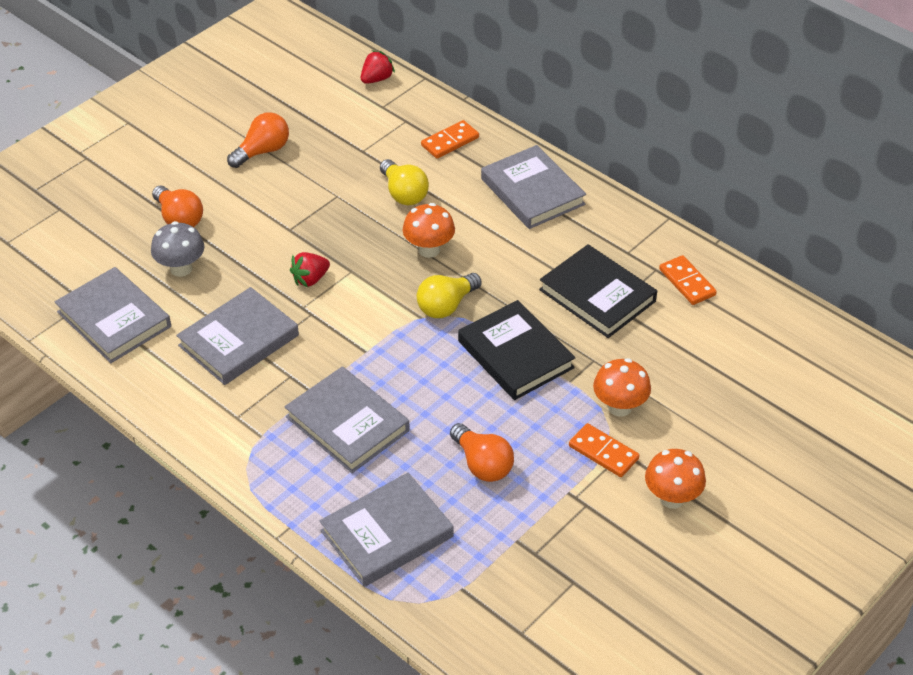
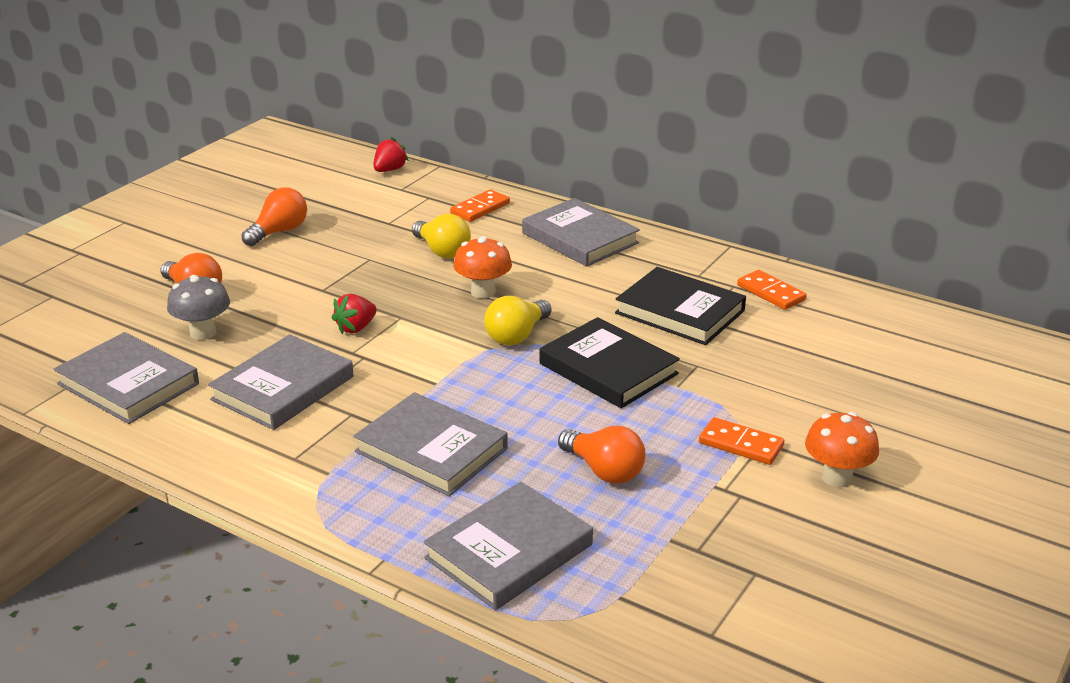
camera: 10 degrees left, 15 degrees down
orange mushroom [593,358,651,417] -> none

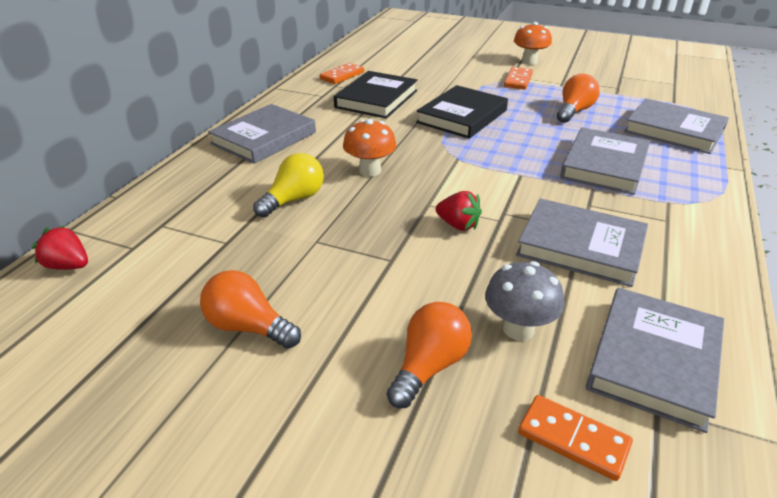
camera: 100 degrees left, 5 degrees up
orange domino [450,189,510,222] -> orange domino moved to [518,395,633,481]
yellow light bulb [484,296,551,345] -> none

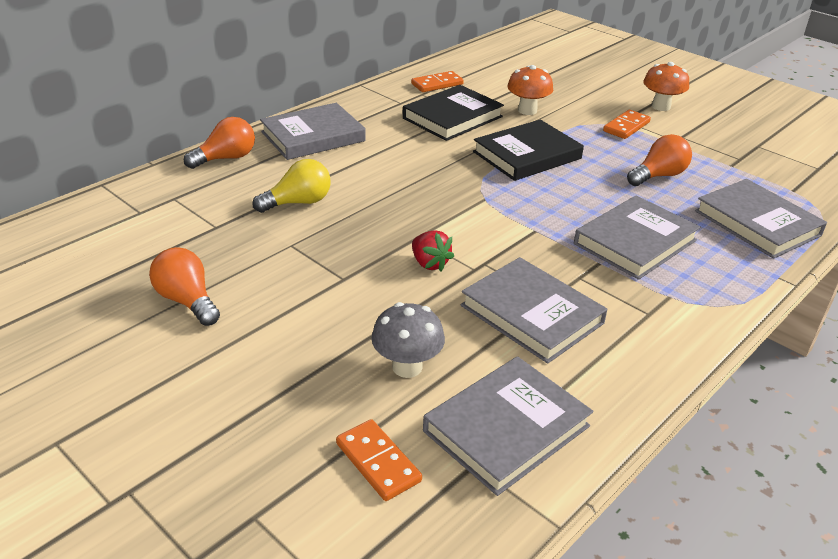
camera: 20 degrees right, 0 degrees up
red strawberry [32,225,88,270] -> none
orange mushroom [343,119,397,176] -> orange mushroom moved to [507,65,553,115]
orange light bulb [387,302,472,408] -> orange light bulb moved to [184,117,255,169]

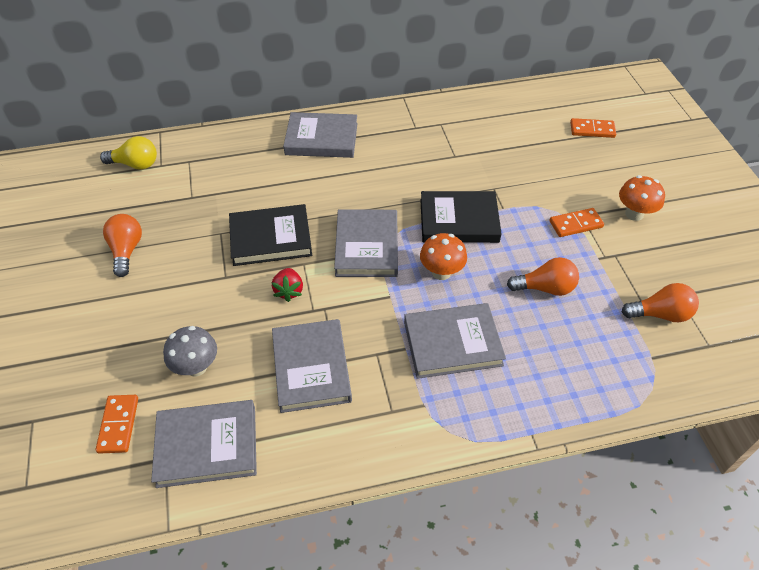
camera: 35 degrees right, 15 degrees up
orange light bulb [184,117,255,169] -> orange light bulb moved to [622,283,699,322]
yellow light bulb [252,159,331,213] -> yellow light bulb moved to [100,136,157,170]
black book [403,85,504,141] -> black book moved to [229,204,312,266]
orange domino [411,71,464,92] -> orange domino moved to [570,118,616,138]
orange mushroom [507,65,553,115] -> orange mushroom moved to [420,233,467,280]
grey book [695,179,827,259] -> grey book moved to [334,209,398,277]

